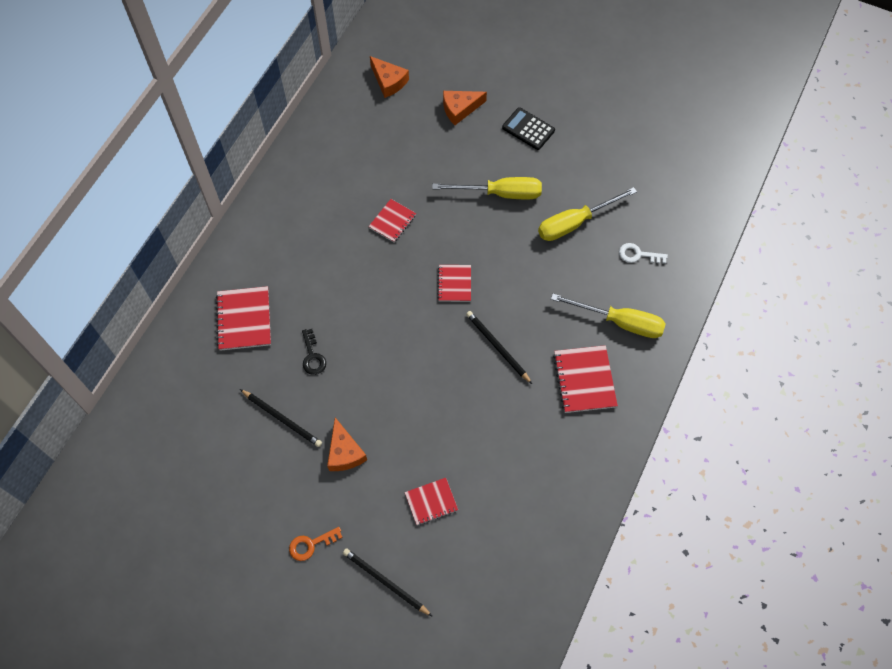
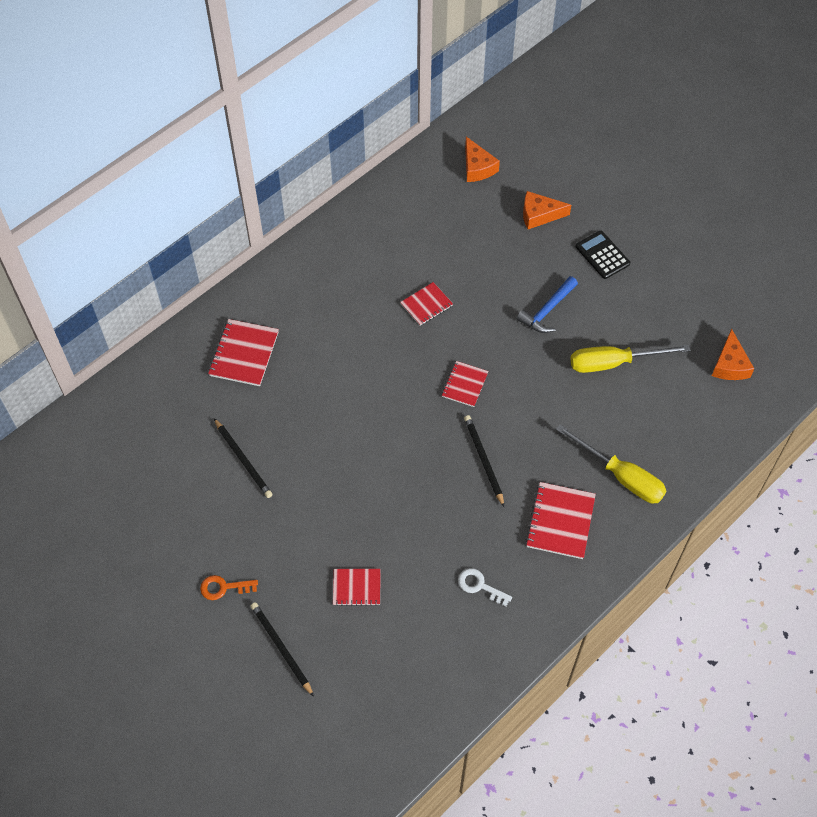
camera: 20 degrees right, 5 degrees down
black key [302,329,326,375] -> none
orange cheese [327,418,367,471] -> orange cheese moved to [712,329,754,380]
yellow screwdriver [432,177,542,200] -> blue hammer [516,276,578,333]
white key [619,243,668,264] -> white key moved to [458,568,512,607]

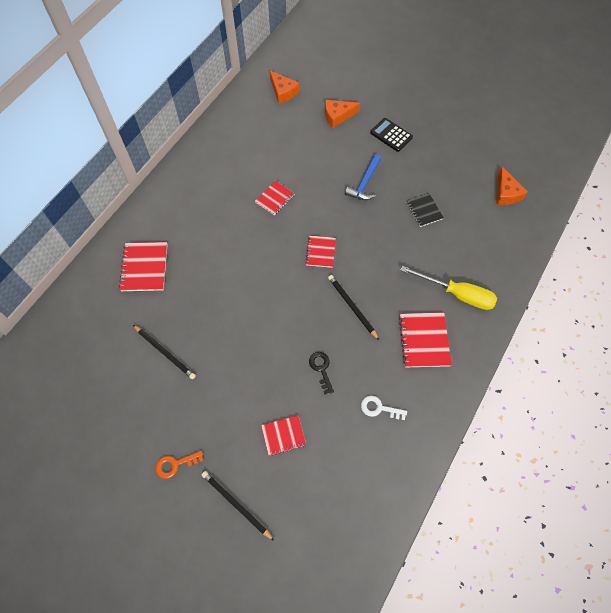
camera: 15 degrees left, 5 degrees up
yellow screwdriver [570,345,691,373] -> black notebook [406,193,444,227]
none -> black key [309,352,334,394]

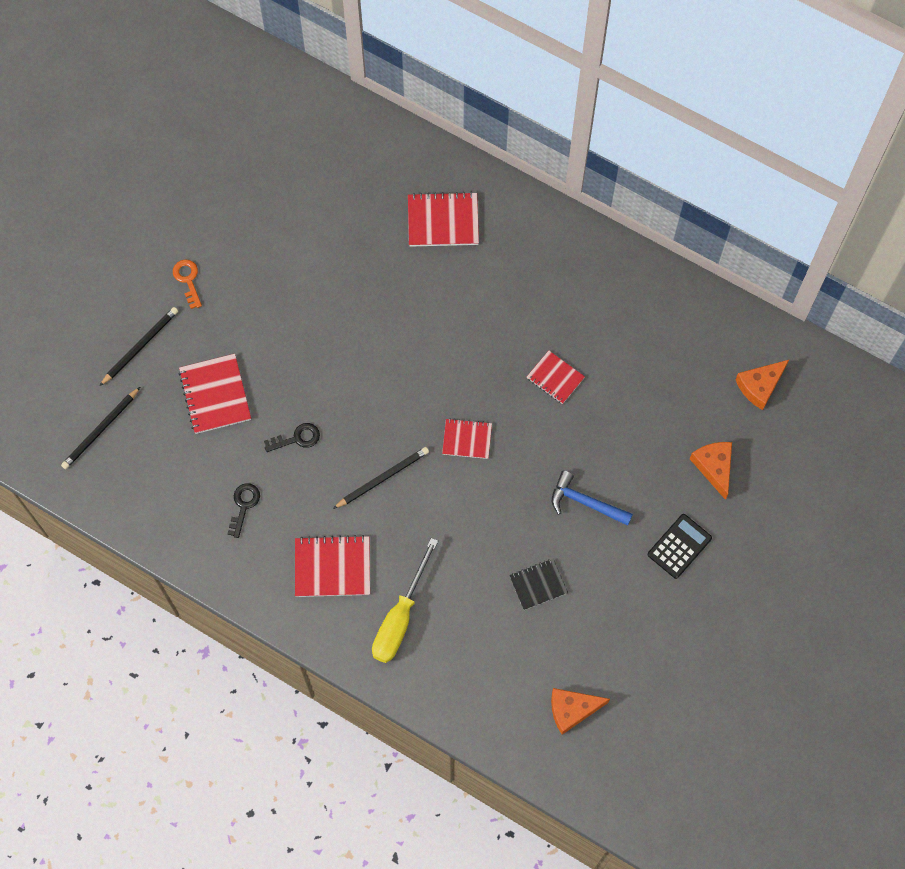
camera: 90 degrees right, 5 degrees up
black pencil [133,325,196,379] -> black pencil moved to [61,387,140,469]
red notebook [261,415,306,455] -> red notebook [179,354,251,434], size x1.57
white key [361,396,407,420] -> black key [228,483,260,538]

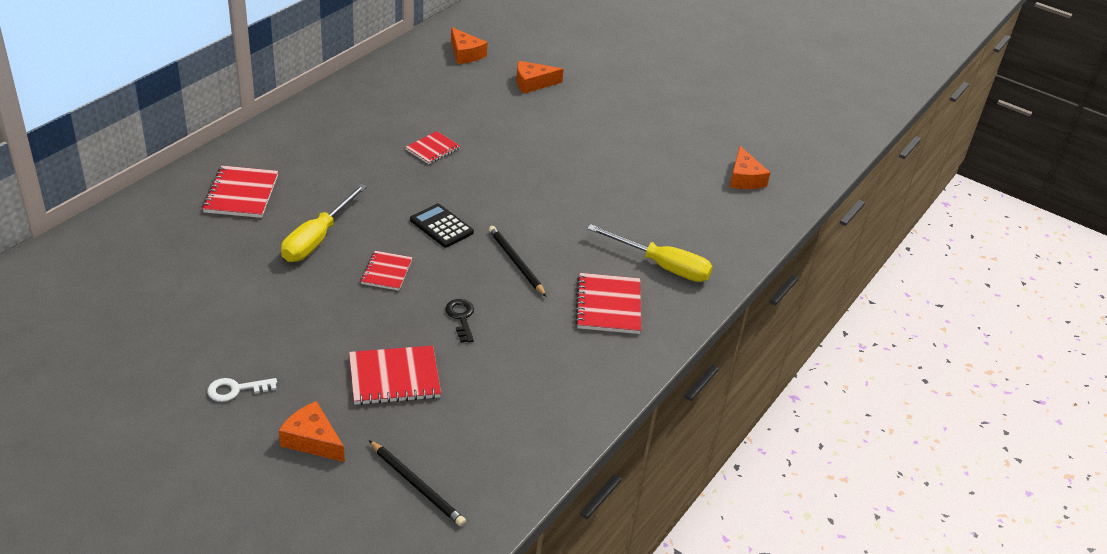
camera: 90 degrees left, 30 degrees down
black pencil [100,307,178,386] -> orange cheese [279,401,345,462]
orange key [173,259,202,309] -> white key [207,378,277,402]
black key [228,483,260,538] -> none
red notebook [442,419,492,459] -> red notebook moved to [360,251,412,291]
black notebook [509,559,568,610] -> none
blue hammer [552,470,633,526] -> none
black calculator [648,514,712,579] -> black calculator moved to [410,204,474,248]
none -> yellow screwdriver [281,184,367,262]

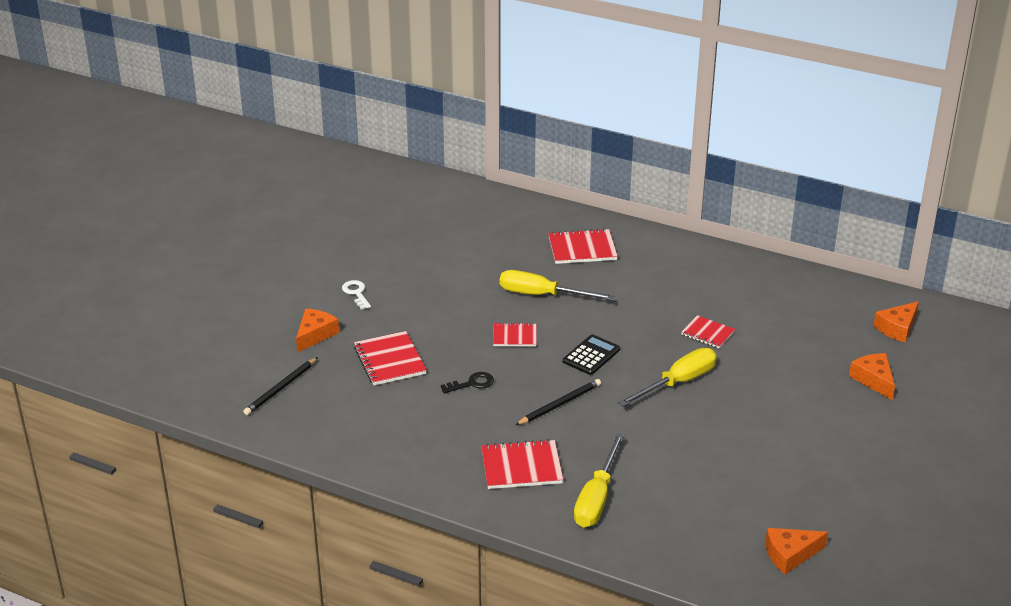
camera: 85 degrees right, 5 degrees down
none -> yellow screwdriver [618,348,717,407]

